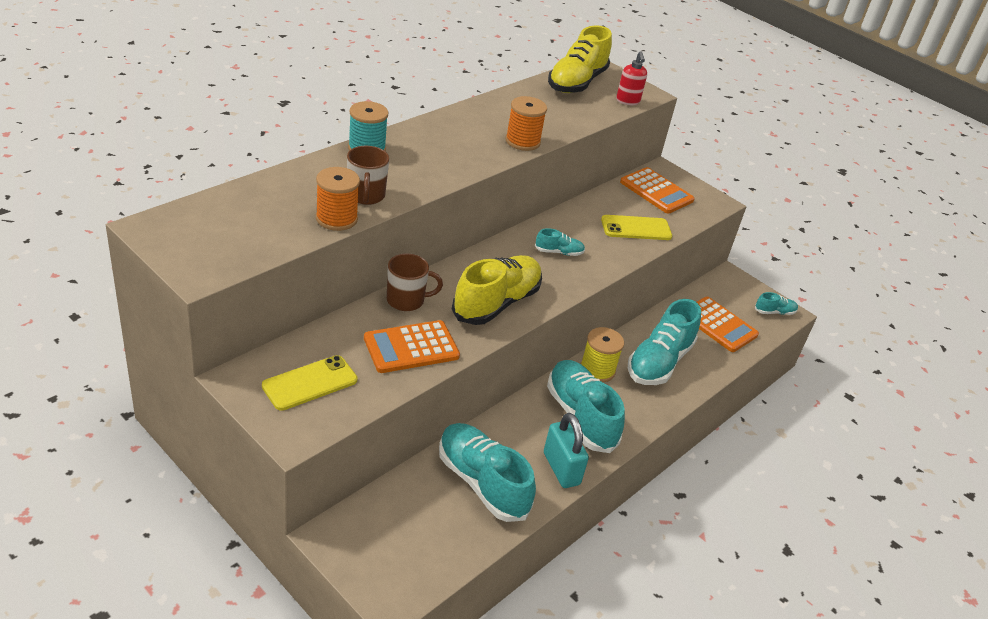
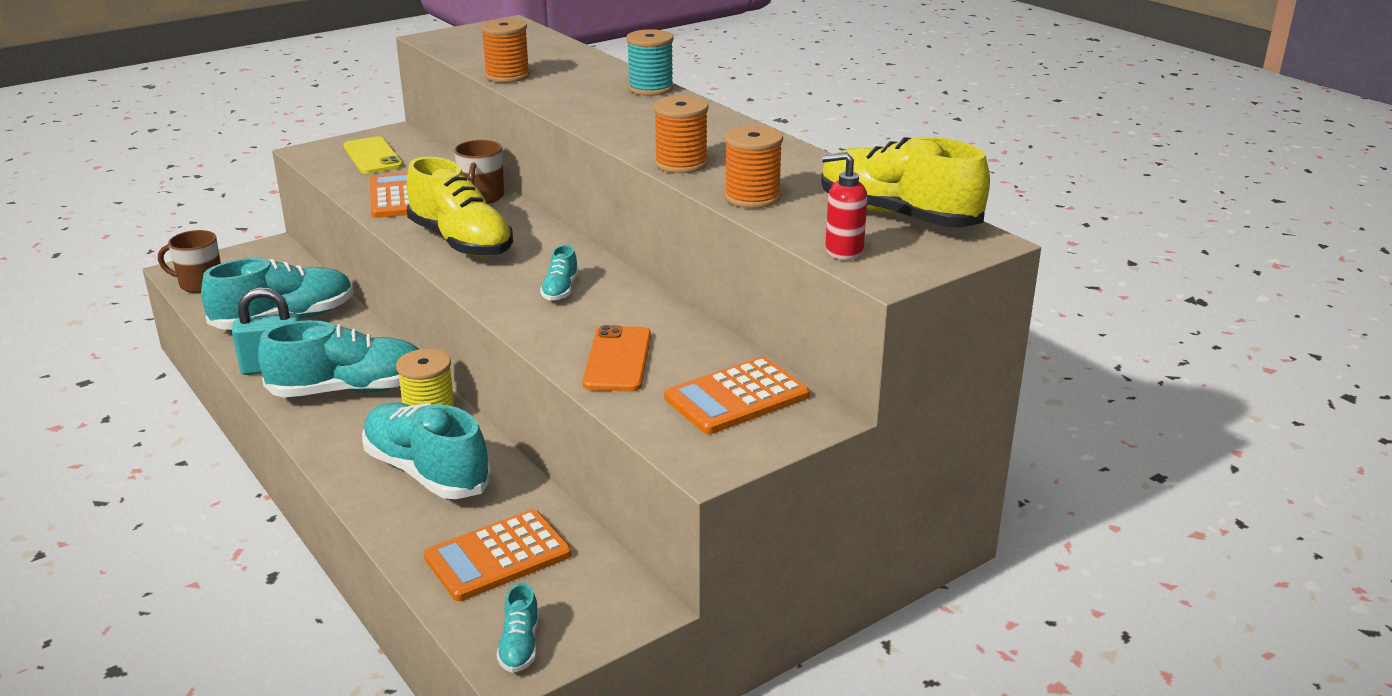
camera: 105 degrees right, 10 degrees down
brown mug [347,146,389,205] -> brown mug moved to [158,230,221,293]
yellow phone [601,215,672,240] -> orange phone [583,325,651,392]
none -> orange spool [724,125,783,208]

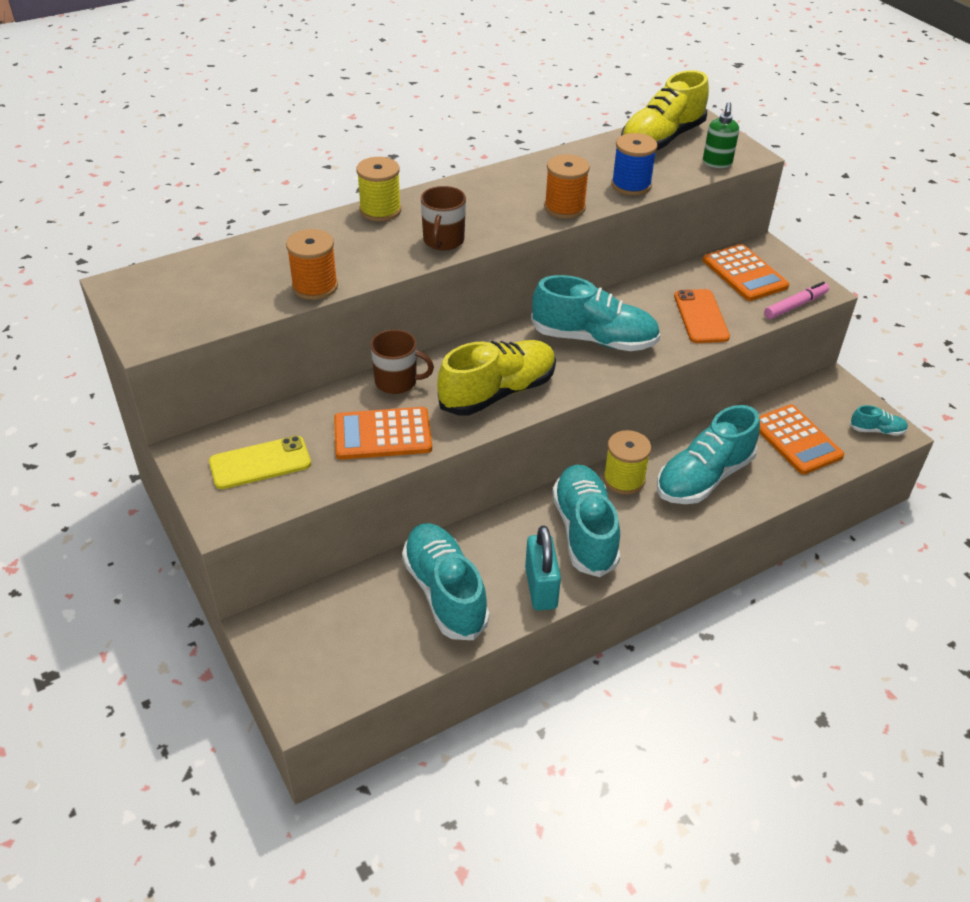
camera: 85 degrees left, 15 degrees up
brown mug [158,230,221,293] -> brown mug moved to [421,186,466,251]
turquoise shoe [540,245,579,301] -> turquoise shoe [531,275,660,351], size x2.19
orange phone [583,325,651,392] -> orange phone turned 75 degrees clockwise [674,289,730,343]
turquoise spool [626,29,674,96] -> yellow spool [356,157,401,221]
orange spool [724,125,783,208] -> blue spool [611,133,657,195]
red soap dispenser [822,152,867,260] -> green soap dispenser [703,102,739,168]
none -> pink marker [764,281,829,319]

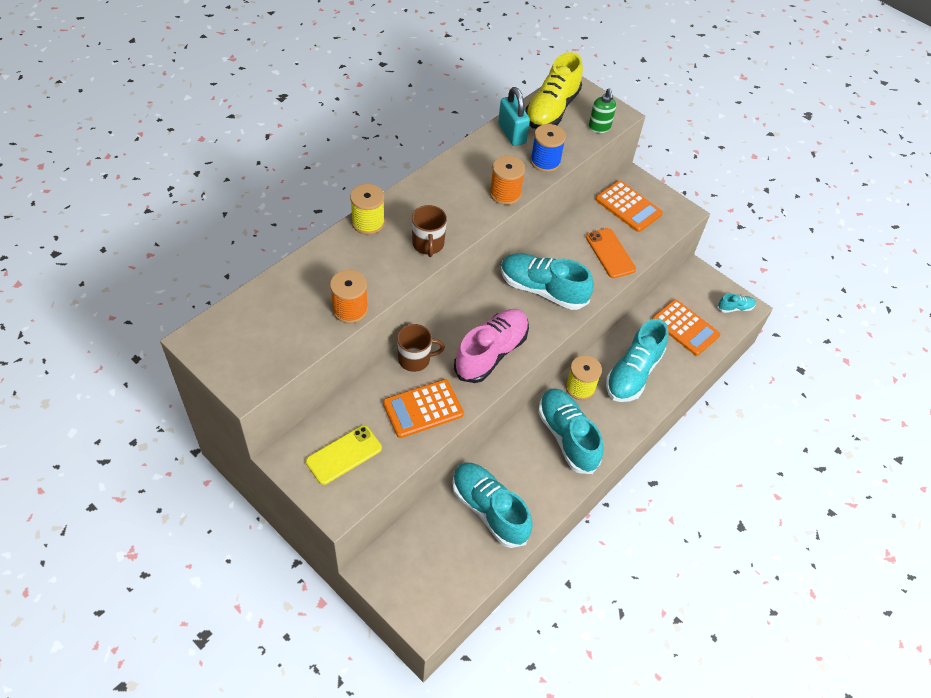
camera: 20 degrees left, 10 degrees up
yellow shoe [437,340,556,415] -> pink shoe [454,309,529,383]
turquoise padlock [525,525,561,611] -> turquoise padlock moved to [498,87,530,146]
turquoise shoe [531,275,660,351] -> turquoise shoe turned 150 degrees counterclockwise [501,253,594,310]
pink marker [764,281,829,319] -> none

